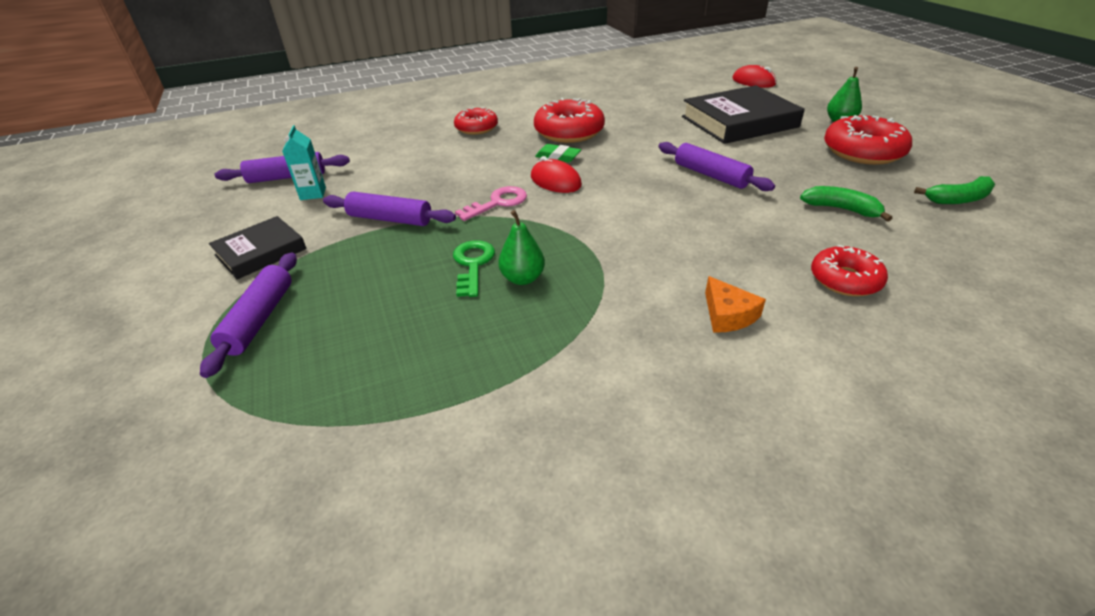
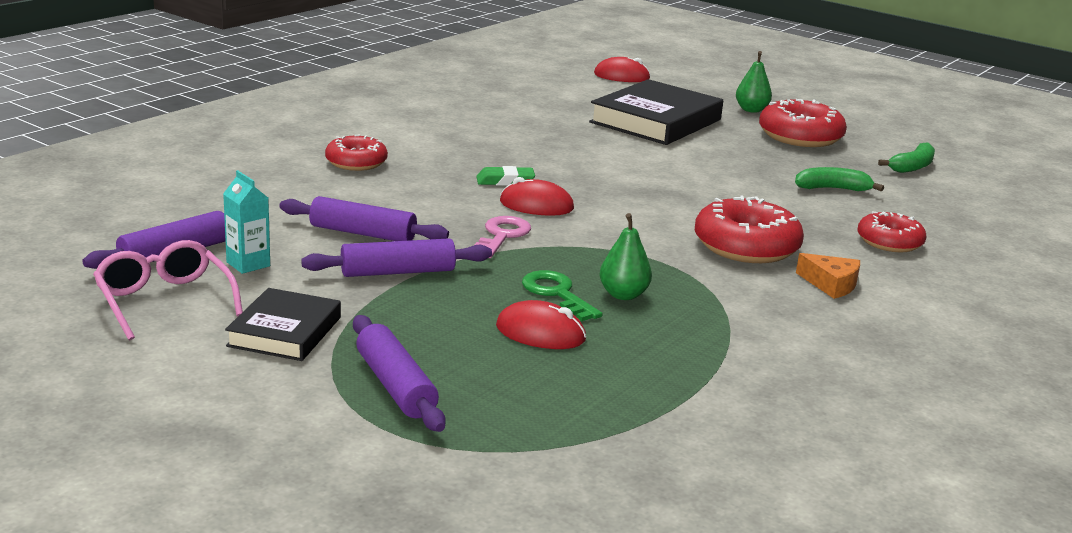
camera: 35 degrees left, 15 degrees down
red donut [534,98,605,143] -> red donut moved to [695,195,804,263]
purple rolling pin [658,142,775,191] -> purple rolling pin moved to [279,196,449,241]
none -> pink glasses [93,240,243,340]
none -> red mouse [496,300,586,349]

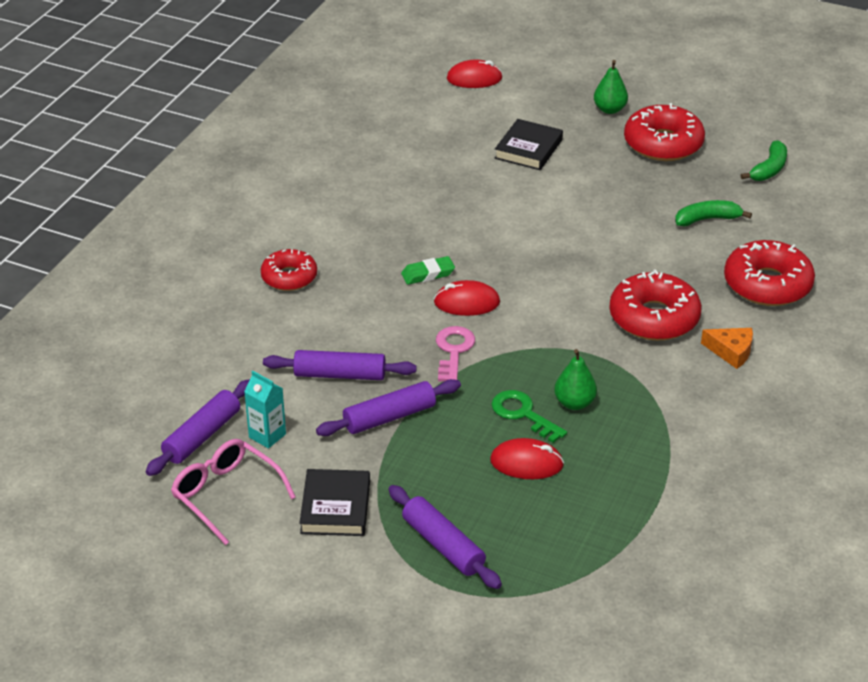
camera: 10 degrees left, 15 degrees up
black book [589,79,723,145] -> black book [494,119,563,170], size x0.58
red donut [857,211,926,252] -> red donut [724,240,815,306], size x1.57

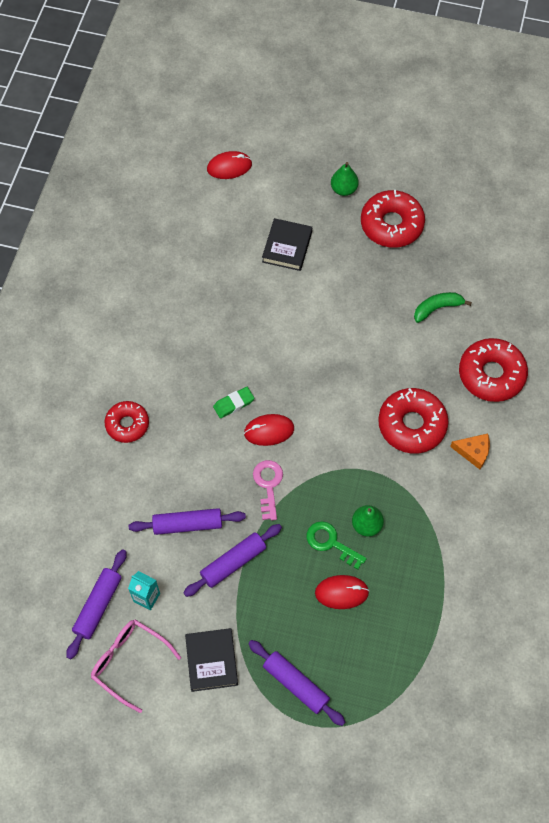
camera: 10 degrees left, 25 degrees up
green banana [741,140,787,181] -> none

